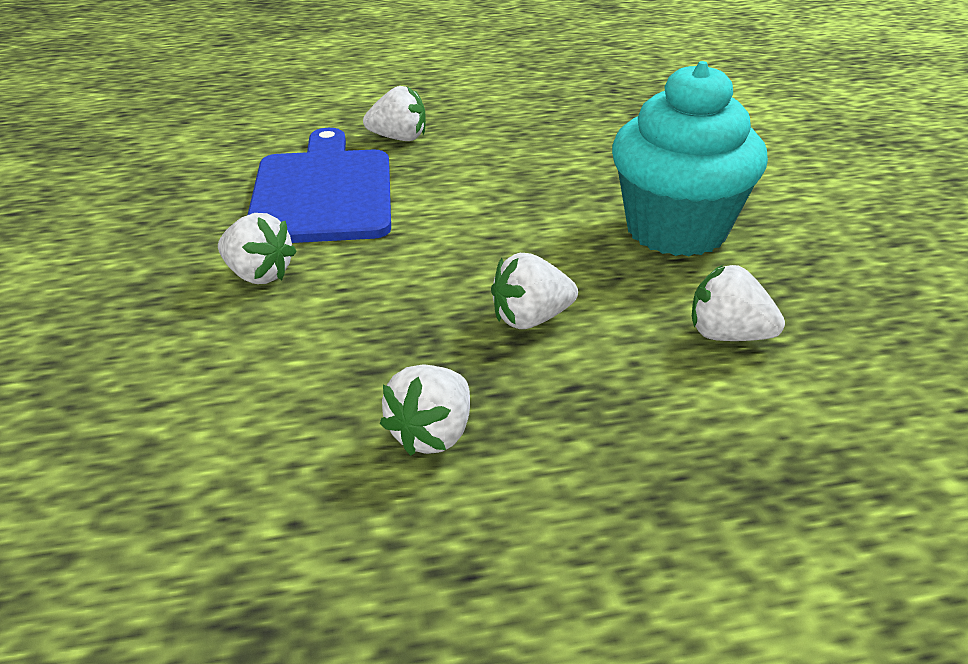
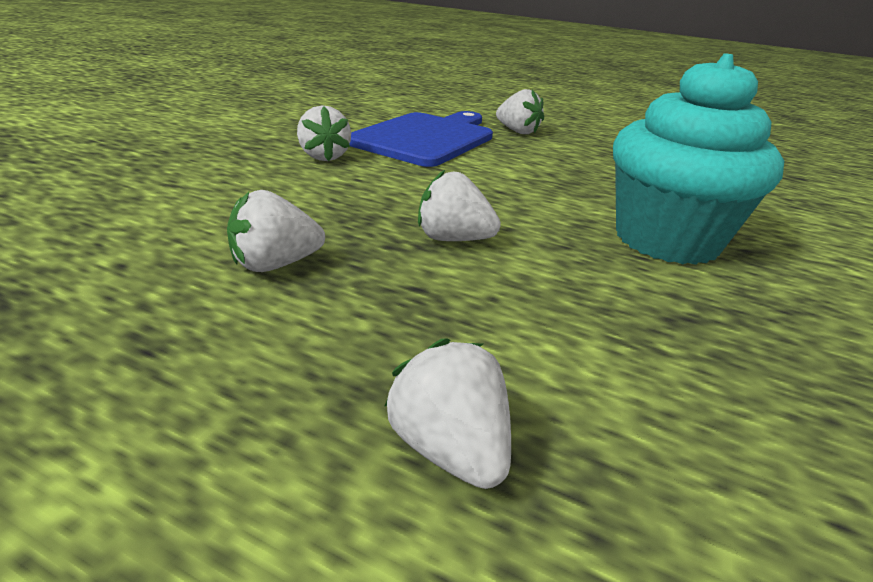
camera: 35 degrees right, 5 degrees down
white strawberry [692,265,785,341] -> white strawberry moved to [384,338,511,489]

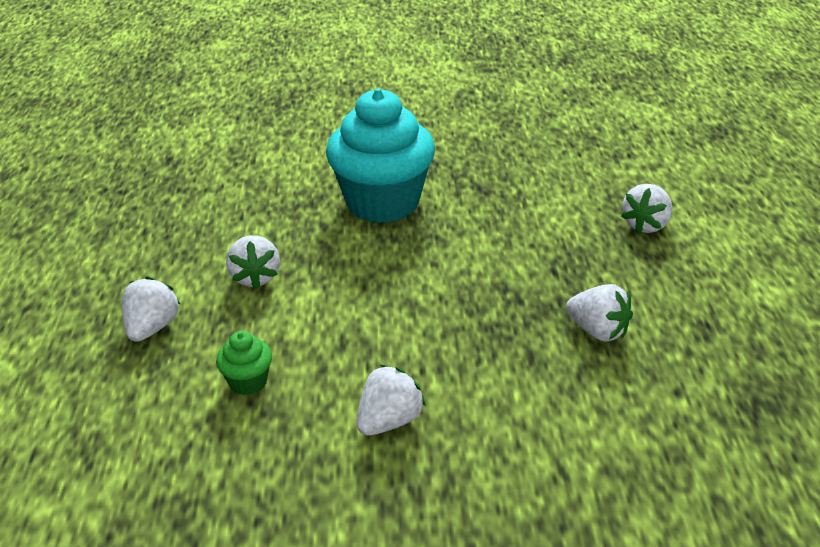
camera: 115 degrees left, 5 degrees up
blue cutting board [349,111,493,167] -> green cupcake [216,331,272,395]
white strawberry [418,170,501,241] -> white strawberry moved to [226,235,280,289]

